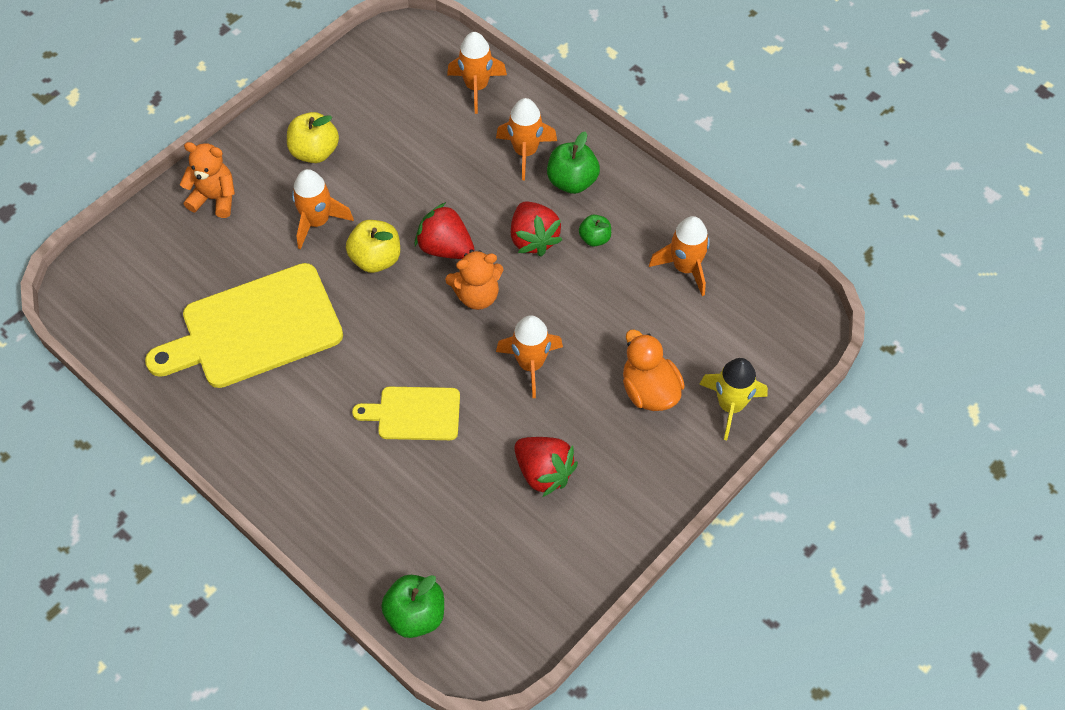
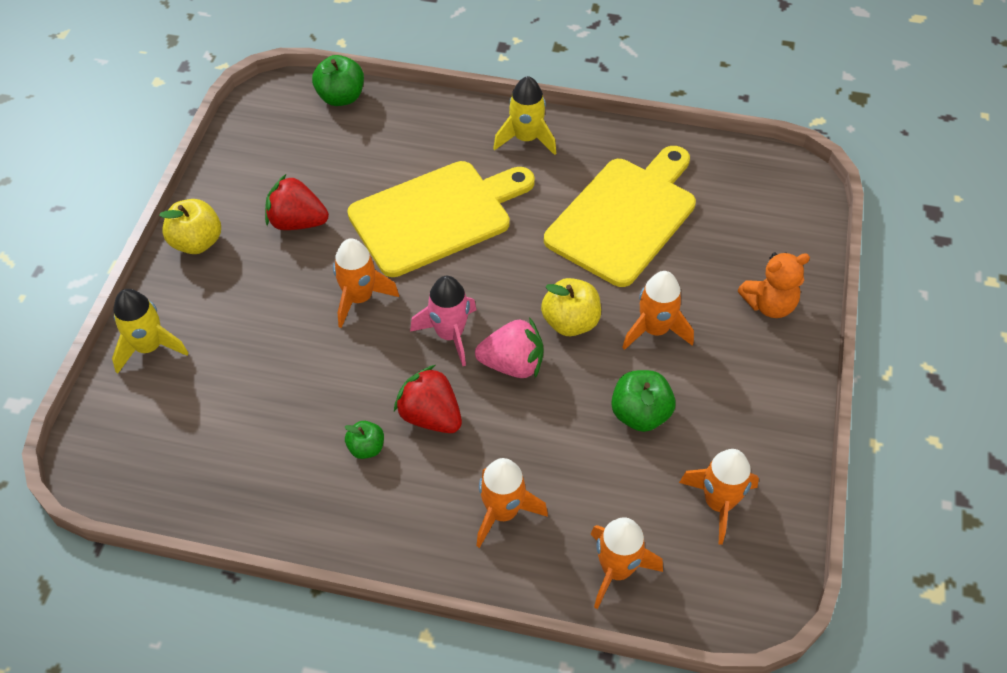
camera: 150 degrees right, 5 degrees down
yellow apple [287,112,339,163] -> yellow apple moved to [159,199,221,254]
yellow cutting board [352,387,460,440] -> yellow cutting board [347,161,535,277], size x1.85
red strawberry [415,202,474,259] -> pink strawberry [475,317,544,378]
orange teddy bear [445,250,504,310] -> pink rocket [410,276,477,366]
green apple [547,131,600,194] -> green apple moved to [611,370,676,432]
orange duck [623,329,685,411] -> none
orange rocket [649,216,710,296] -> orange rocket moved to [679,449,759,545]
none -> yellow rocket [493,76,556,155]

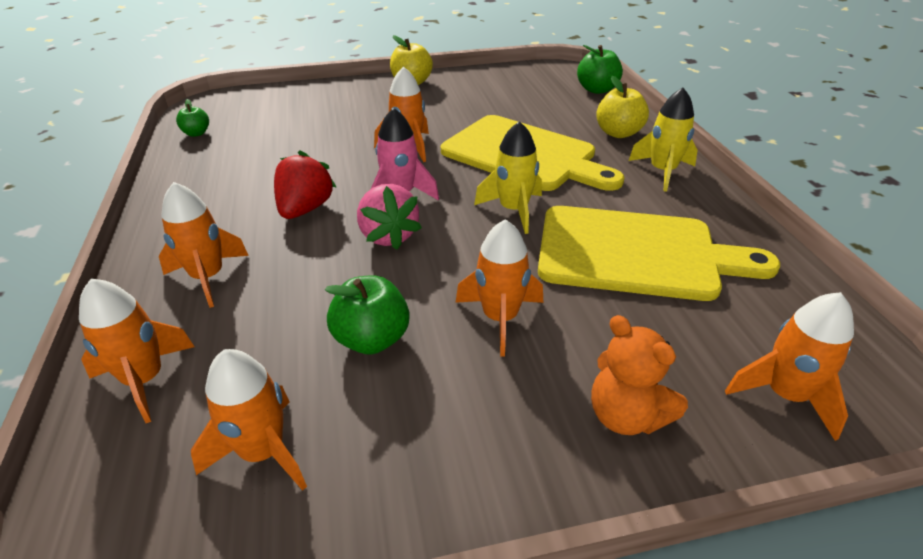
camera: 65 degrees right, 15 degrees down
yellow rocket [112,289,188,374] -> yellow rocket moved to [474,121,542,234]
red strawberry [265,174,329,230] -> none
green apple [345,421,384,459] -> green apple moved to [176,99,209,137]
yellow apple [541,278,601,336] -> yellow apple moved to [596,76,649,138]
none -> orange rocket [725,292,854,441]

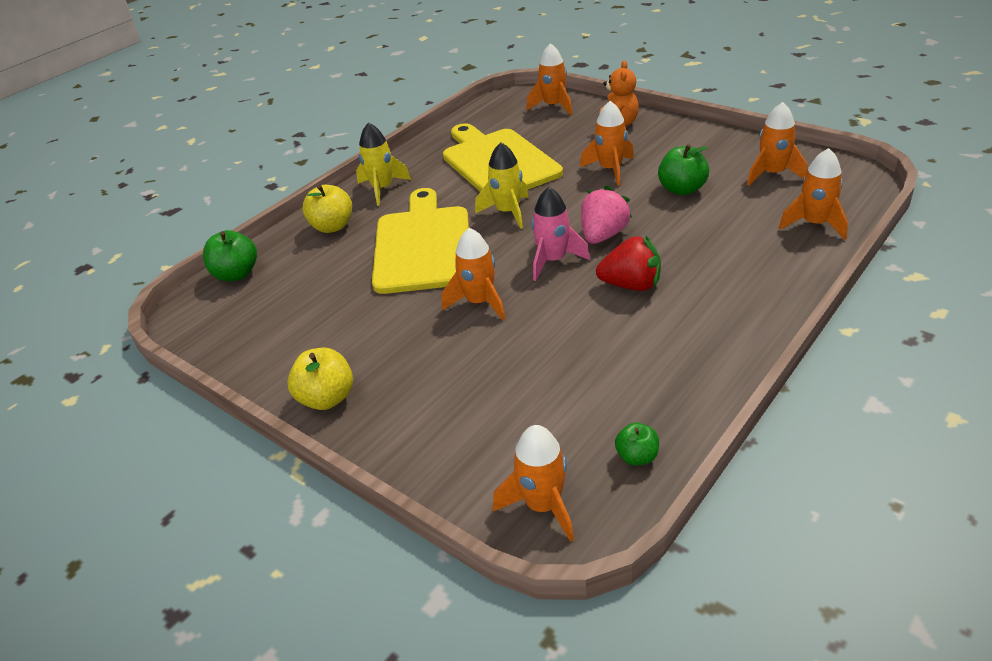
camera: 125 degrees left, 0 degrees up
orange rocket [159,182,249,308] -> orange rocket moved to [493,425,574,542]
red strawberry [274,150,337,219] -> red strawberry turned 150 degrees counterclockwise [596,236,661,291]

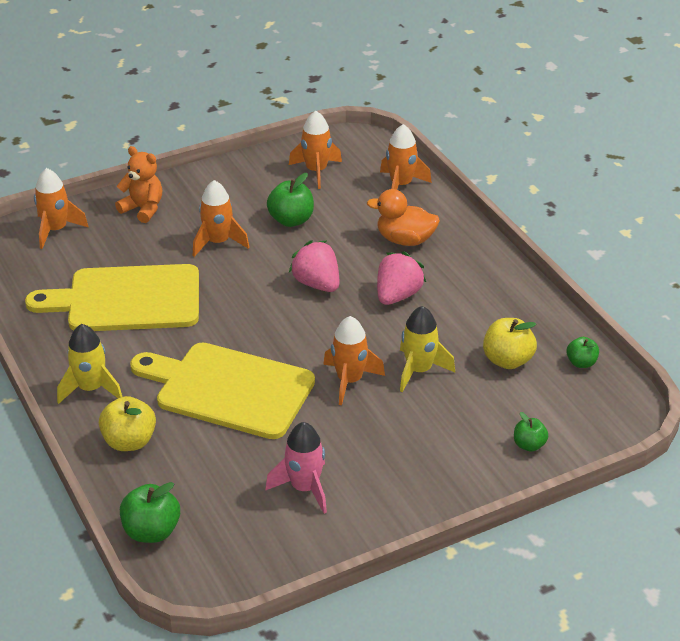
camera: 70 degrees left, 0 degrees up
yellow apple [287,348,353,410] -> yellow apple moved to [483,318,537,369]
yellow rocket [475,142,528,229] -> yellow rocket moved to [400,306,455,392]
orange rocket [493,425,574,542] -> none
pink rocket [531,187,590,281] -> pink rocket moved to [265,422,327,514]
red strawberry [596,236,661,291] -> pink strawberry [377,251,426,305]
none -> orange duck [367,189,440,246]
none -> green apple [514,412,548,452]

